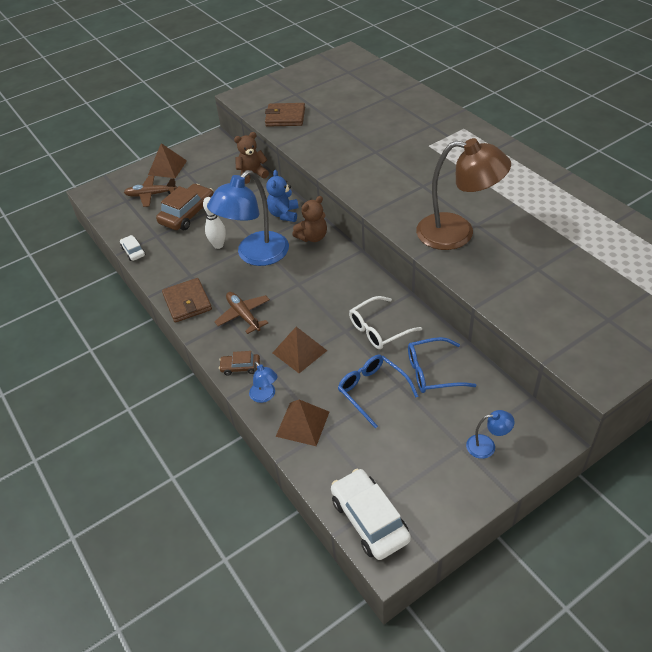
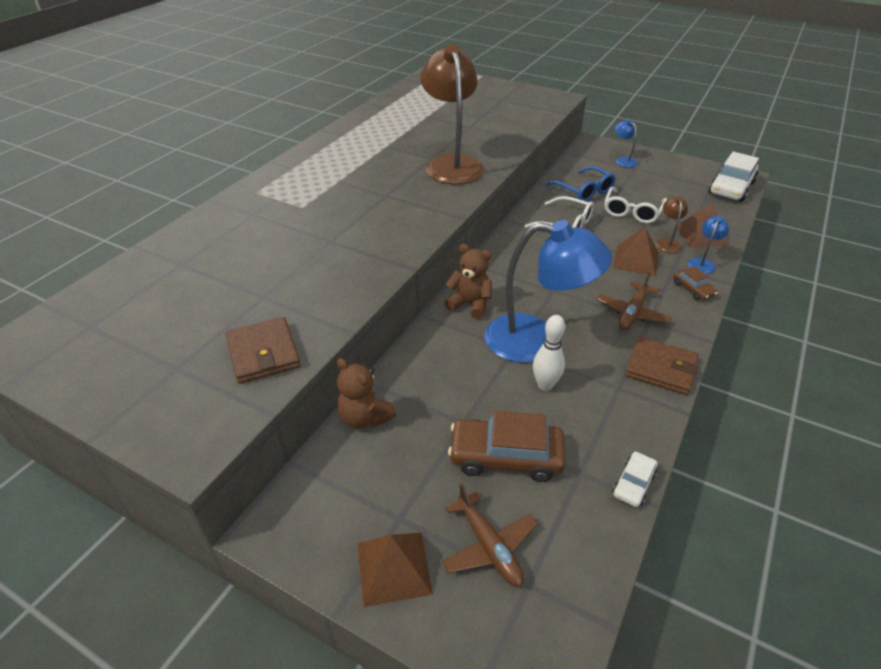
camera: 120 degrees left, 5 degrees down
brown wallet [162,278,212,323] -> brown wallet turned 75 degrees clockwise [625,336,699,395]
blue teddy bear [266,170,299,222] -> none
blue glasses [338,355,419,429] -> white glasses [604,187,667,224]
none -> brown lamp [656,197,688,253]

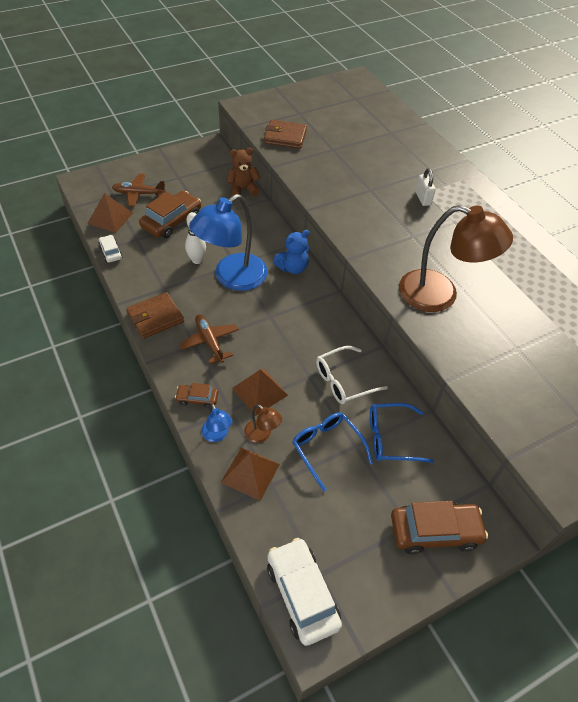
camera: 120 degrees right, 10 degrees up
brown pyramid [358,532,433,607] -> brown pyramid moved to [87,193,133,233]
brown teddy bear [445,244,492,319] -> blue teddy bear [273,230,309,274]
white glasses [604,187,667,224] -> blue glasses [292,413,373,492]
blue lamp [615,120,638,167] -> brown car [391,501,488,555]
none -> white padlock [415,168,436,206]

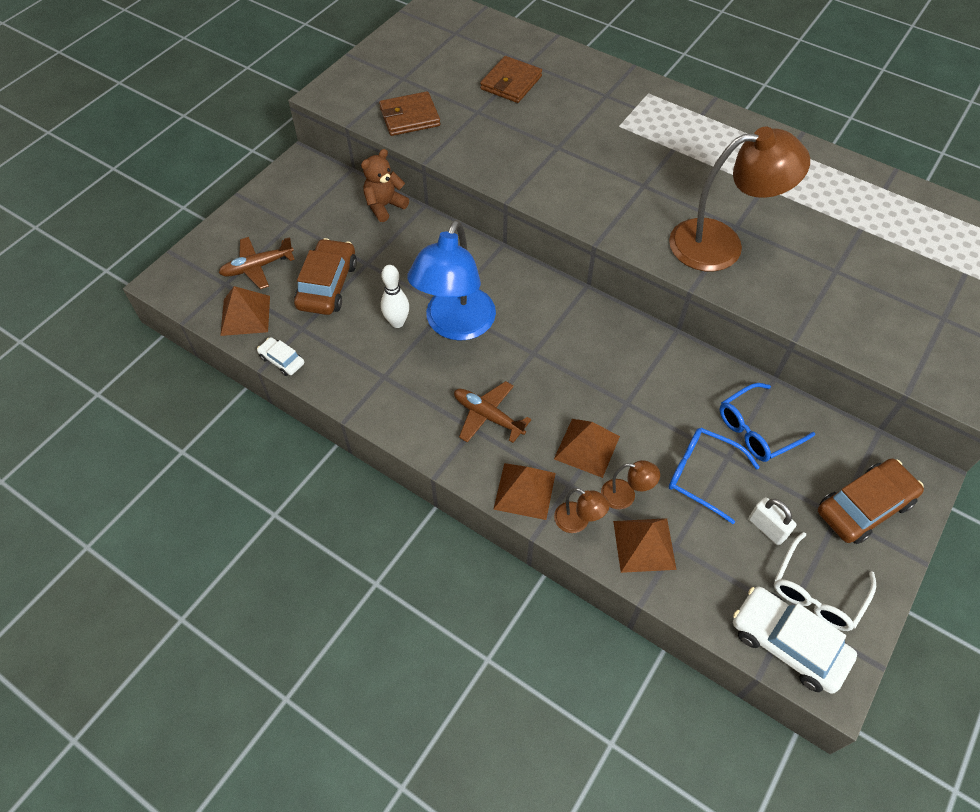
camera: 25 degrees left, 5 degrees up
brown wallet [126,292,184,339] -> brown wallet moved to [480,56,542,103]
brown car [175,383,218,408] -> brown pyramid [493,463,556,520]
blue lamp [201,403,232,442] -> brown lamp [554,488,610,533]
blue teddy bear [273,230,309,274] -> none
white glasses [316,346,388,404] -> white glasses moved to [774,532,876,631]
white padlock [415,168,436,206] -> white padlock moved to [749,497,796,545]

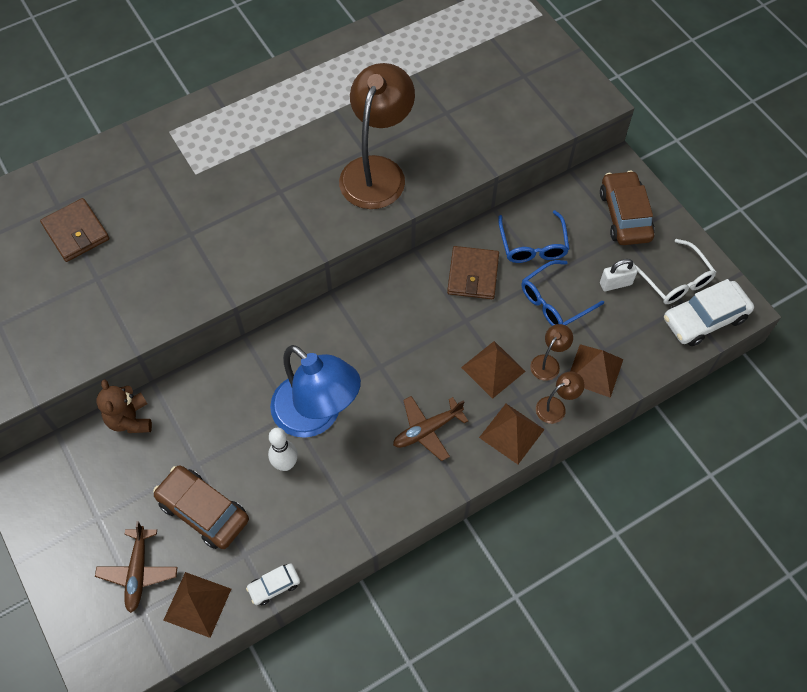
camera: 65 degrees left, 5 degrees up
brown wallet [379,91,440,136] -> brown wallet moved to [447,246,499,299]

